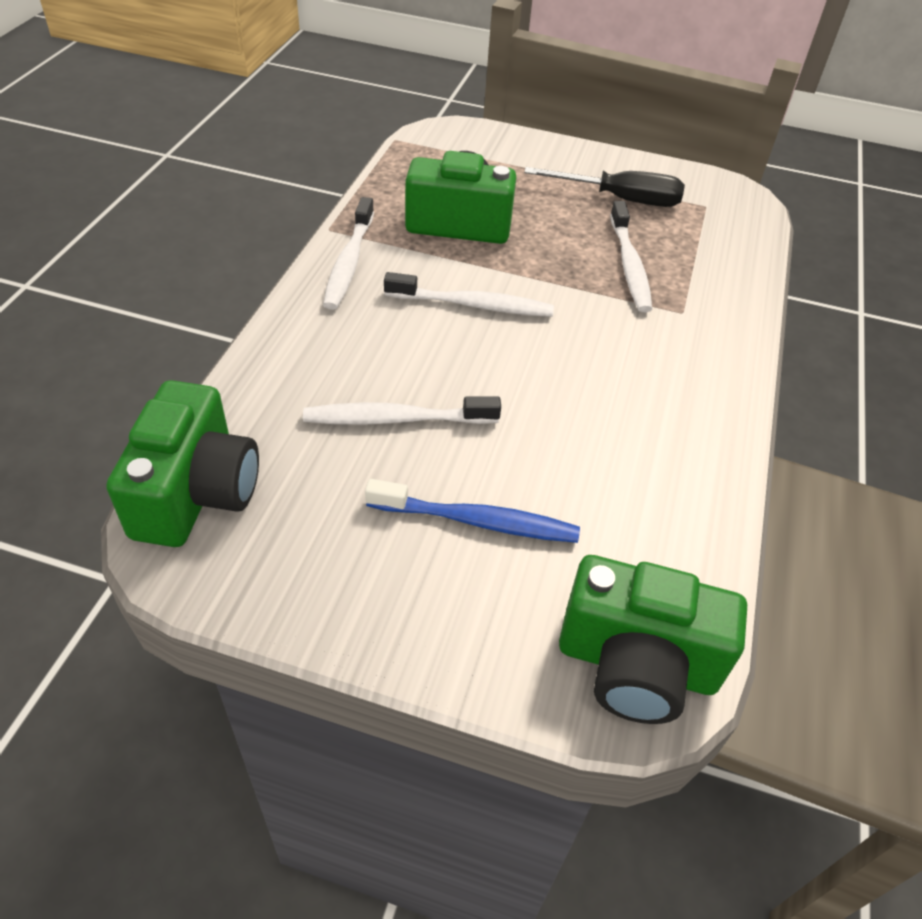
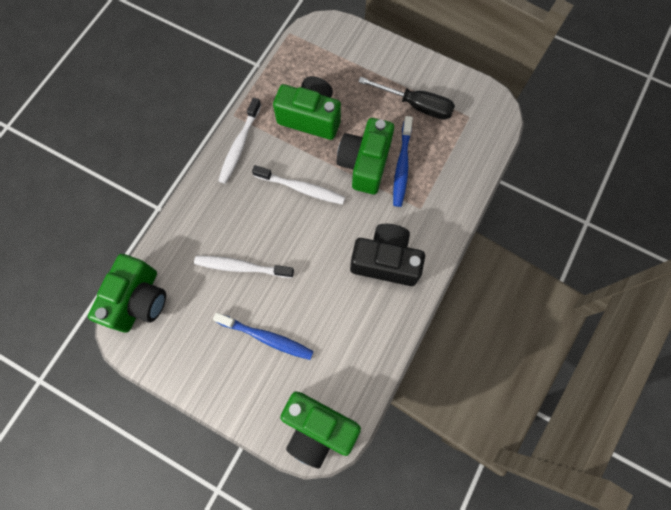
camera: 15 degrees right, 25 degrees up
white toothbrush [610,201,652,312] -> blue toothbrush [393,116,413,207]
none -> green camera [337,118,394,194]
none -> black camera [350,224,425,286]

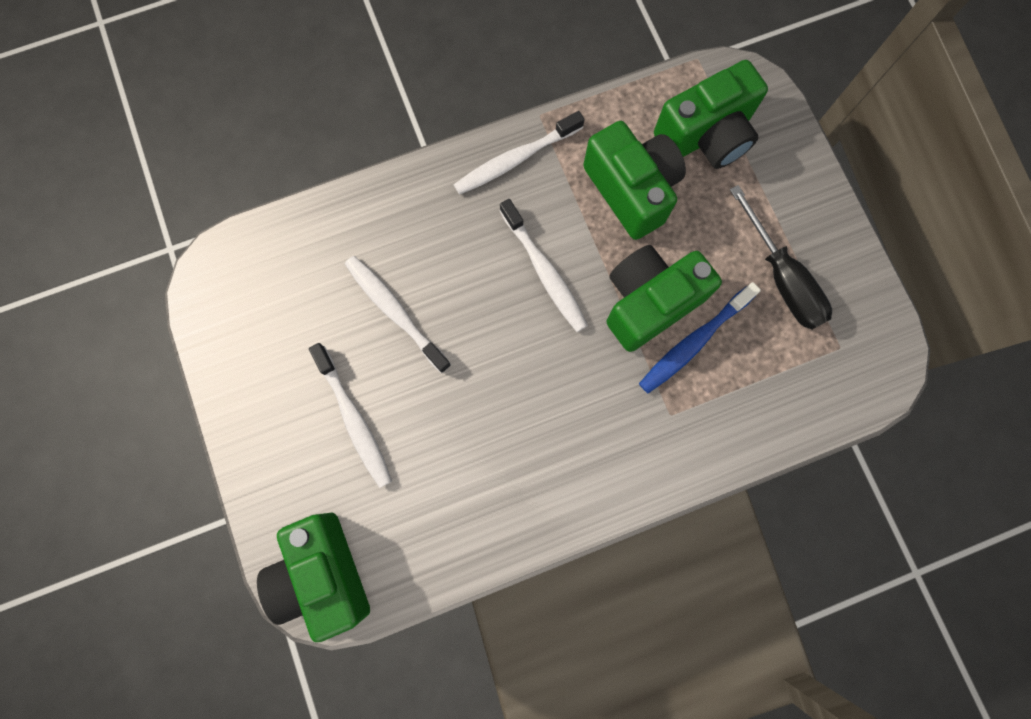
camera: 40 degrees right, 5 degrees up
green camera [88,254,166,333] -> green camera moved to [654,60,768,169]
blue toothbrush [213,312,314,360] -> white toothbrush [309,343,392,488]
black camera [350,224,425,286] -> none

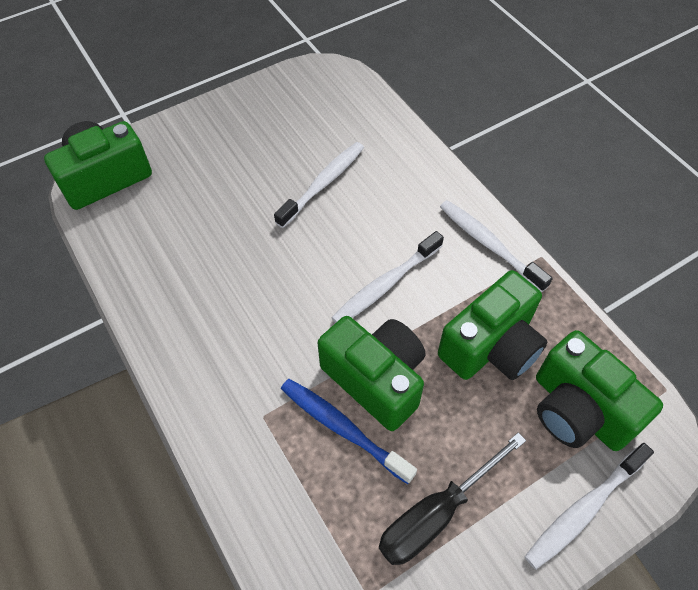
camera: 80 degrees right, 20 degrees down
white toothbrush [309,343,392,488] -> white toothbrush moved to [525,443,654,569]

